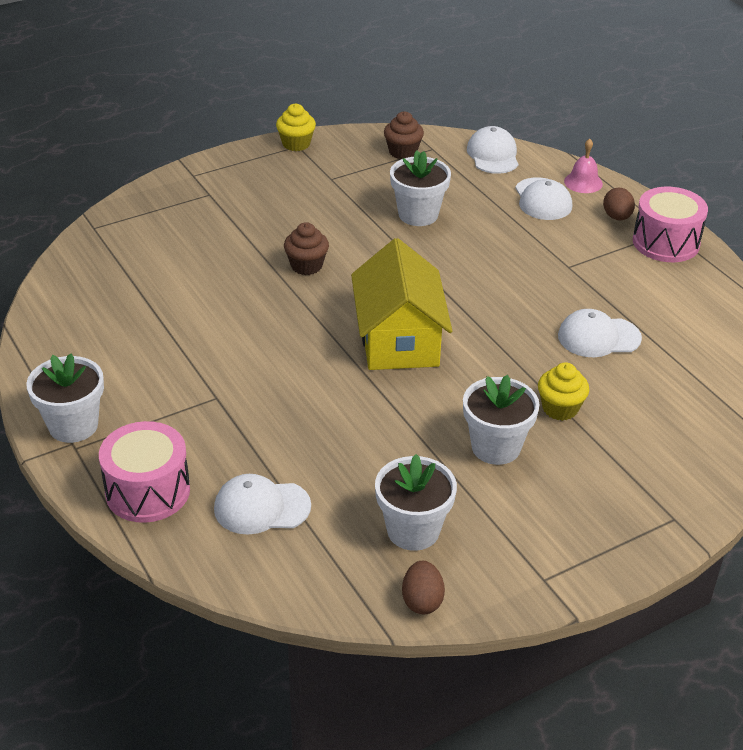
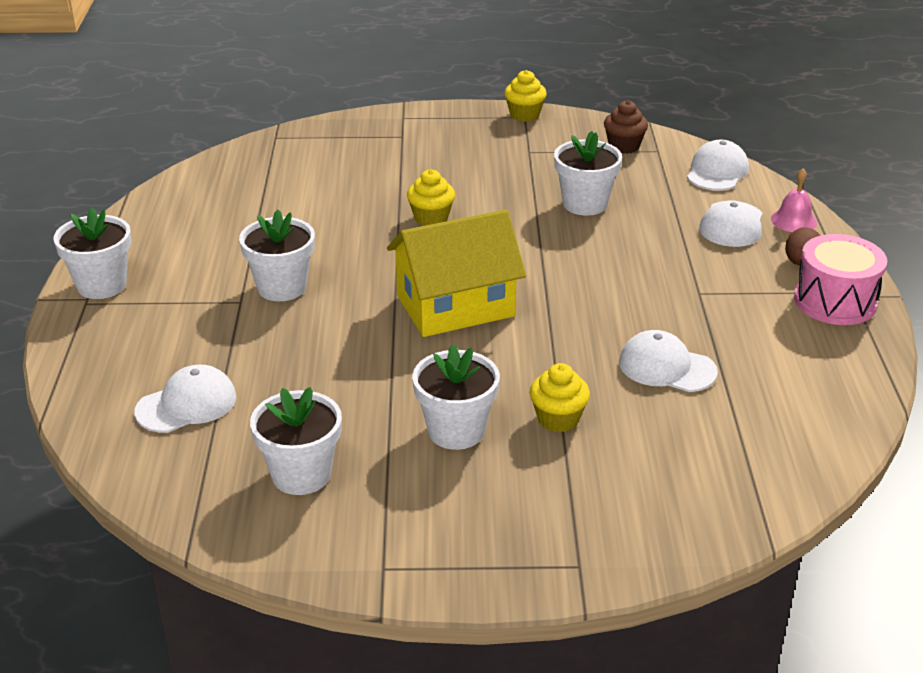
camera: 30 degrees right, 5 degrees down
pink drum [99,421,190,523] -> none
white cap [214,474,311,535] -> white cap turned 120 degrees clockwise [134,365,236,433]
brown cupcake [284,222,329,275] -> yellow cupcake [407,169,455,226]
yellow house [351,238,452,370] -> yellow house turned 45 degrees clockwise [387,210,526,337]
brown egg [402,561,445,614] -> none
none -> white flower pot [239,210,315,301]

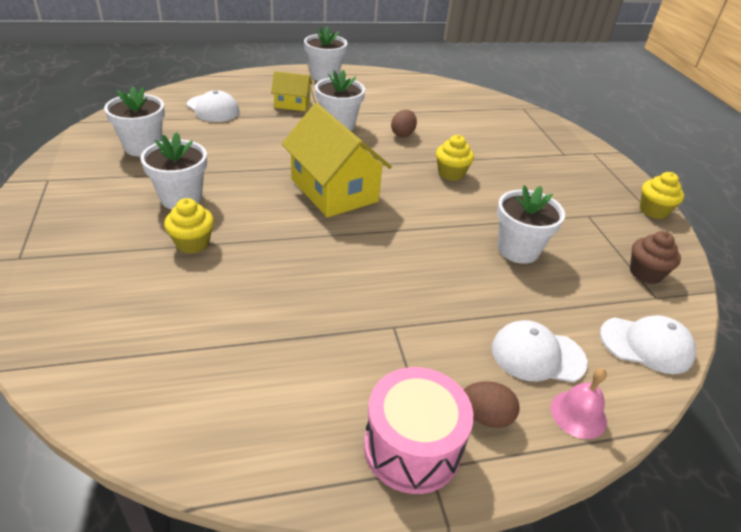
camera: 75 degrees right, 5 degrees up
white cap [619,330,718,392] -> none
none -> yellow house [271,71,313,111]
none -> brown egg [391,110,417,137]

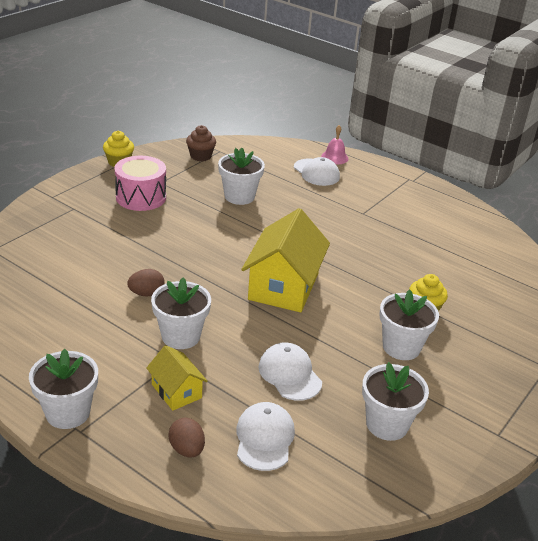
camera: 130 degrees left, 5 degrees down
pink drum [364,367,474,494] -> pink drum moved to [114,156,166,211]
yellow cupcake [436,135,474,181] -> none
brown egg [464,381,520,428] -> brown egg moved to [168,417,205,458]
white cap [600,315,696,374] -> white cap moved to [259,342,322,401]

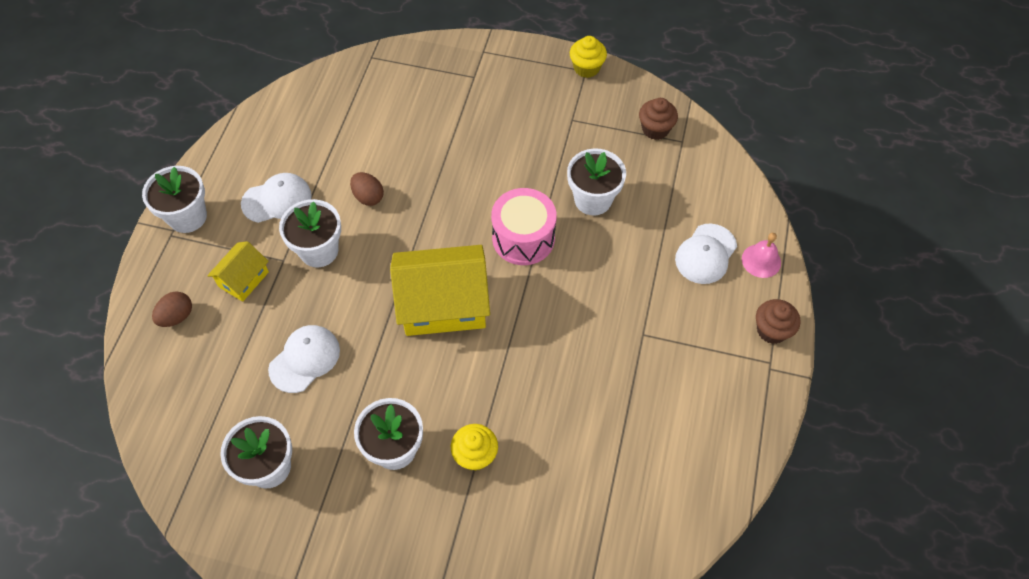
camera: 70 degrees right, 25 degrees up
pink drum [114,156,166,211] -> pink drum moved to [491,188,557,265]
white cap [236,402,295,471] -> white cap moved to [241,173,312,223]
none -> brown cupcake [756,299,801,344]

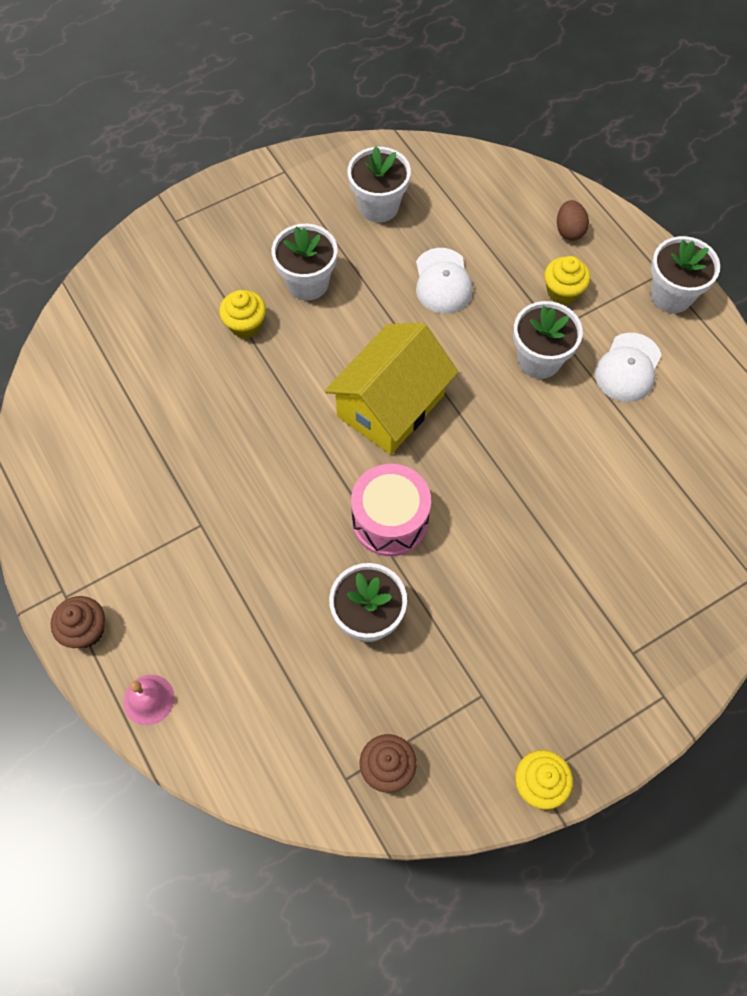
camera: 135 degrees right, 5 degrees up
yellow house [207,241,269,302] -> yellow cupcake [544,256,590,305]
brown egg [350,172,384,206] -> none
white cap [675,223,737,284] -> none

